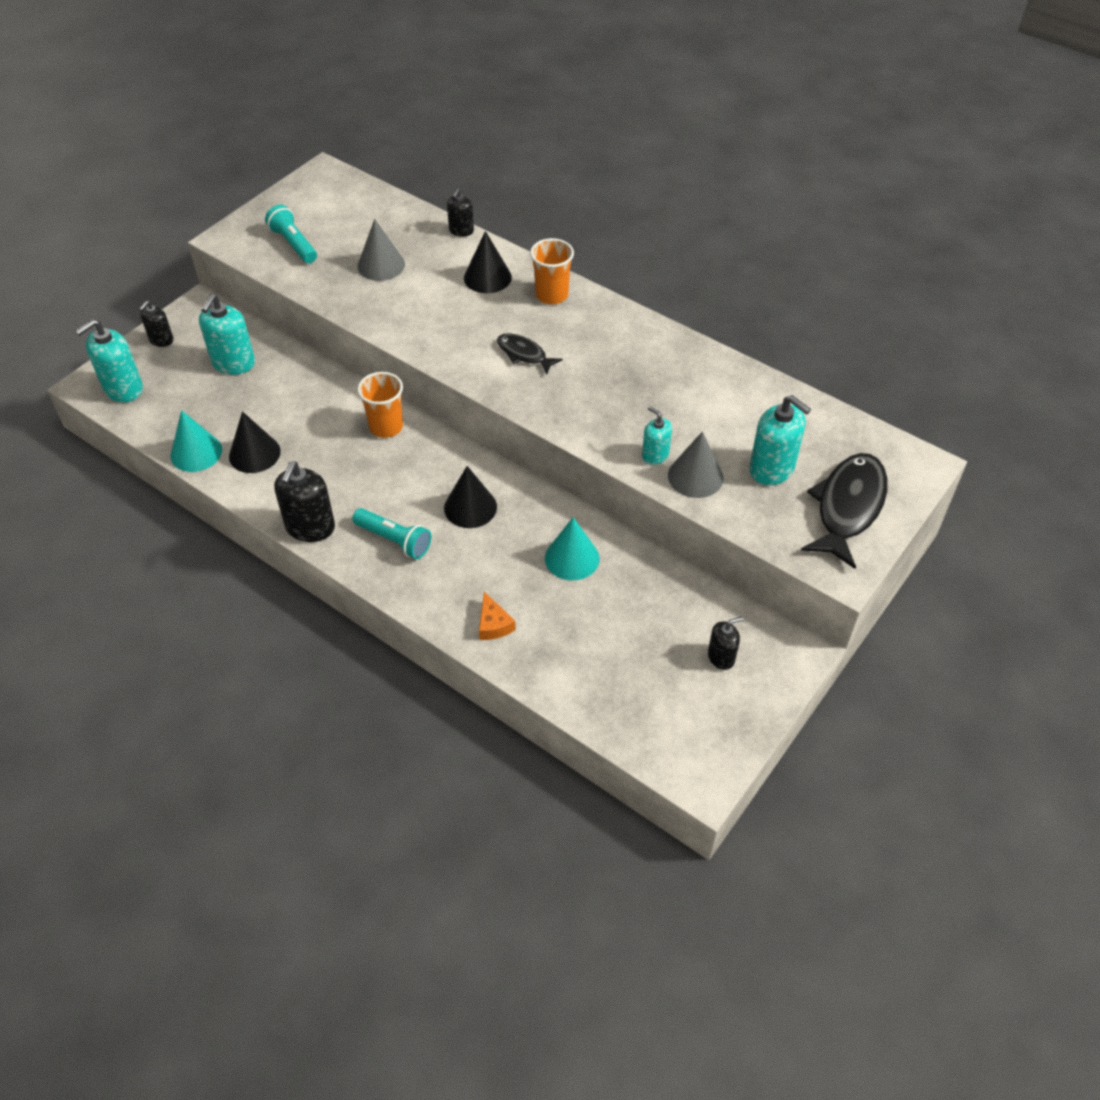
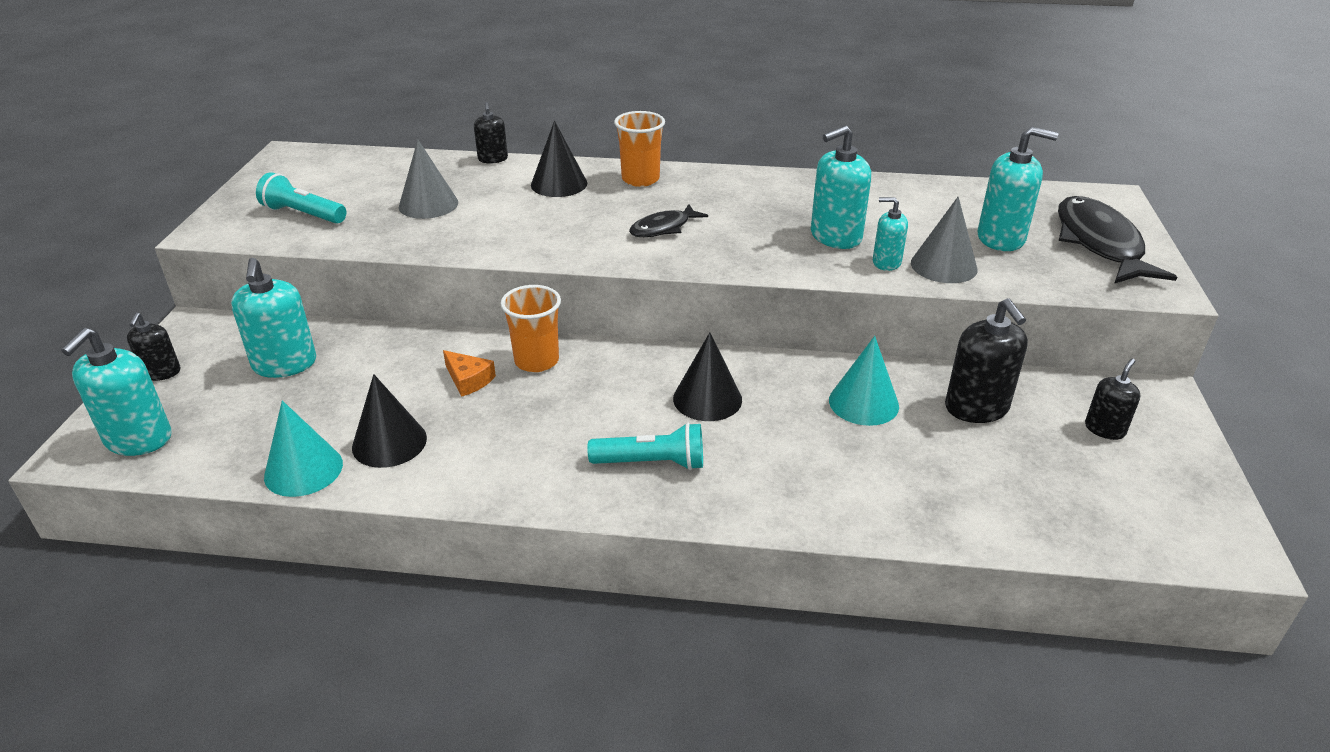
camera: 30 degrees left, 15 degrees down
black soap dispenser [274,461,335,542] -> black soap dispenser moved to [945,298,1028,423]
orange cheese [479,592,516,640] -> orange cheese moved to [443,350,496,397]
black fish [497,333,563,374] -> black fish turned 45 degrees counterclockwise [629,204,708,237]
none -> turquoise soap dispenser [811,126,871,249]

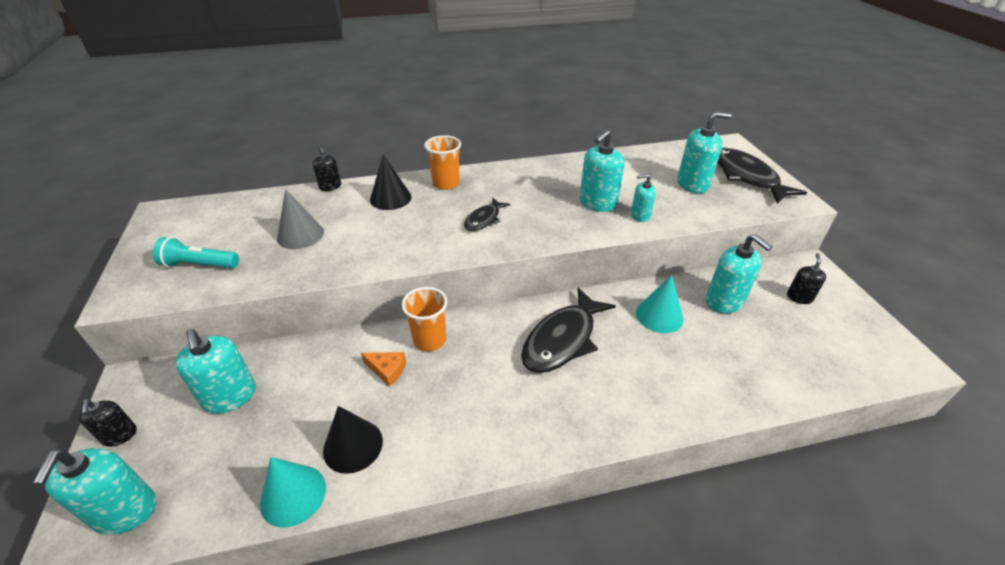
camera: 20 degrees left, 5 degrees up
turquoise flashlight [587,423,703,470] -> none
black cone [673,332,742,421] -> black fish [521,287,616,373]
grey cone [911,196,978,283] -> none
black soap dispenser [945,298,1028,423] -> turquoise soap dispenser [706,234,773,314]

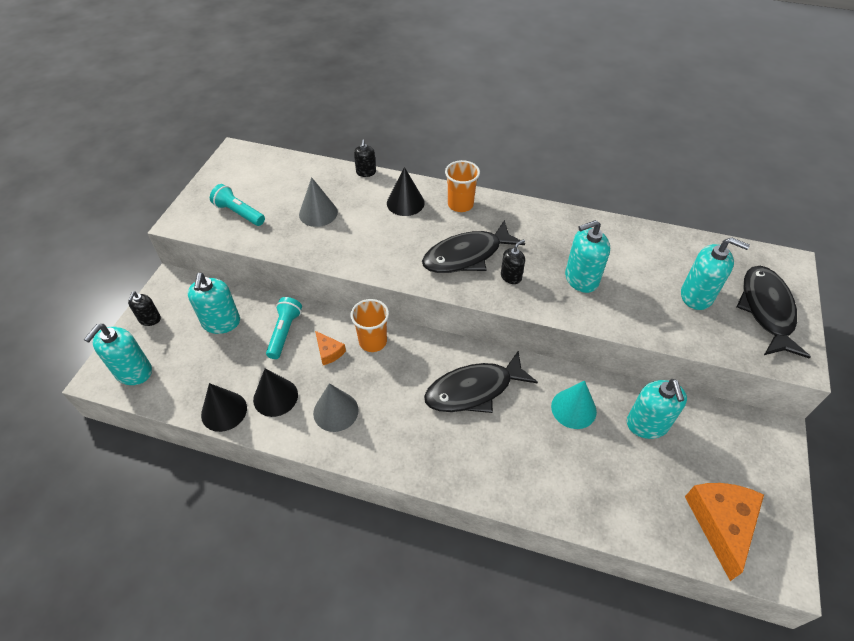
camera: 30 degrees right, 10 degrees up
turquoise cone [260,457,326,527] -> black cone [201,383,247,432]
black fish [464,197,510,231] -> black fish [422,220,525,273], size x1.85
turquoise soap dispenser [631,174,656,222] -> none
black soap dispenser [787,254,826,304] -> black soap dispenser moved to [501,239,525,284]
none -> turquoise flashlight [266,297,302,359]
none -> grey cone [313,383,359,432]
none -> orange cheese [685,483,764,581]

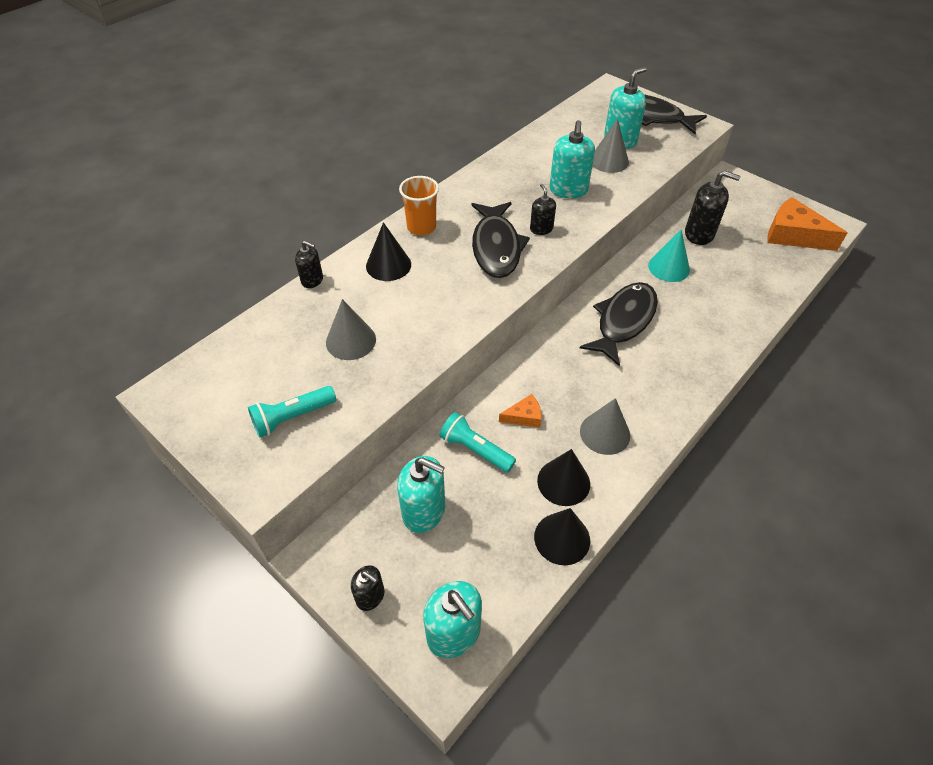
camera: 65 degrees left, 0 degrees up
orange cup [350,299,389,352] -> none
black fish [424,351,538,413] -> black fish turned 150 degrees counterclockwise [580,282,658,366]
turquoise soap dispenser [627,379,687,439] -> black soap dispenser [685,170,741,245]
none -> grey cone [593,119,629,173]

